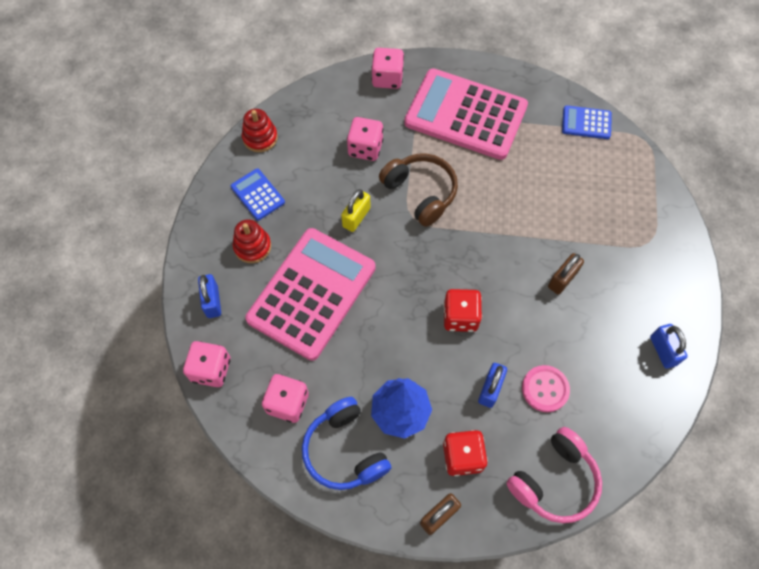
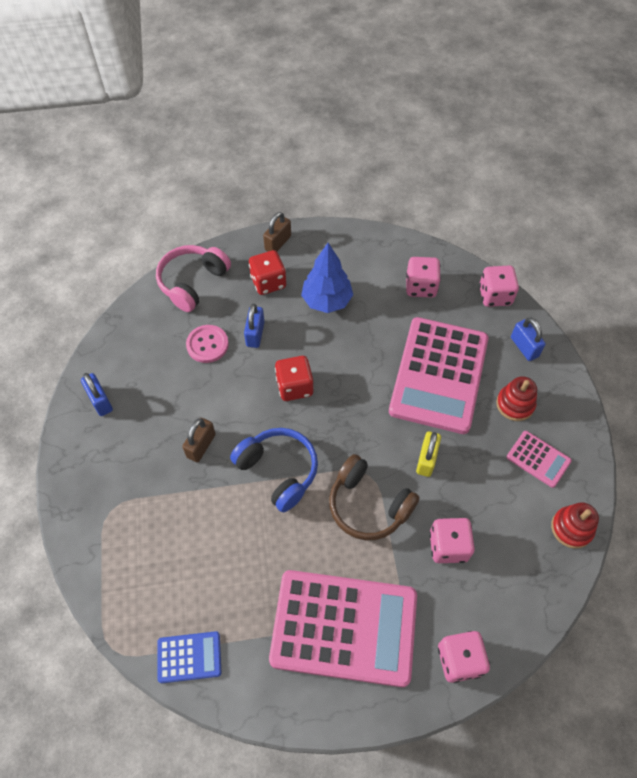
camera: 165 degrees right, 5 degrees down
blue calculator [231,168,285,220] -> pink calculator [507,431,572,488]
blue headphones [302,397,391,490] -> blue headphones moved to [230,428,318,512]

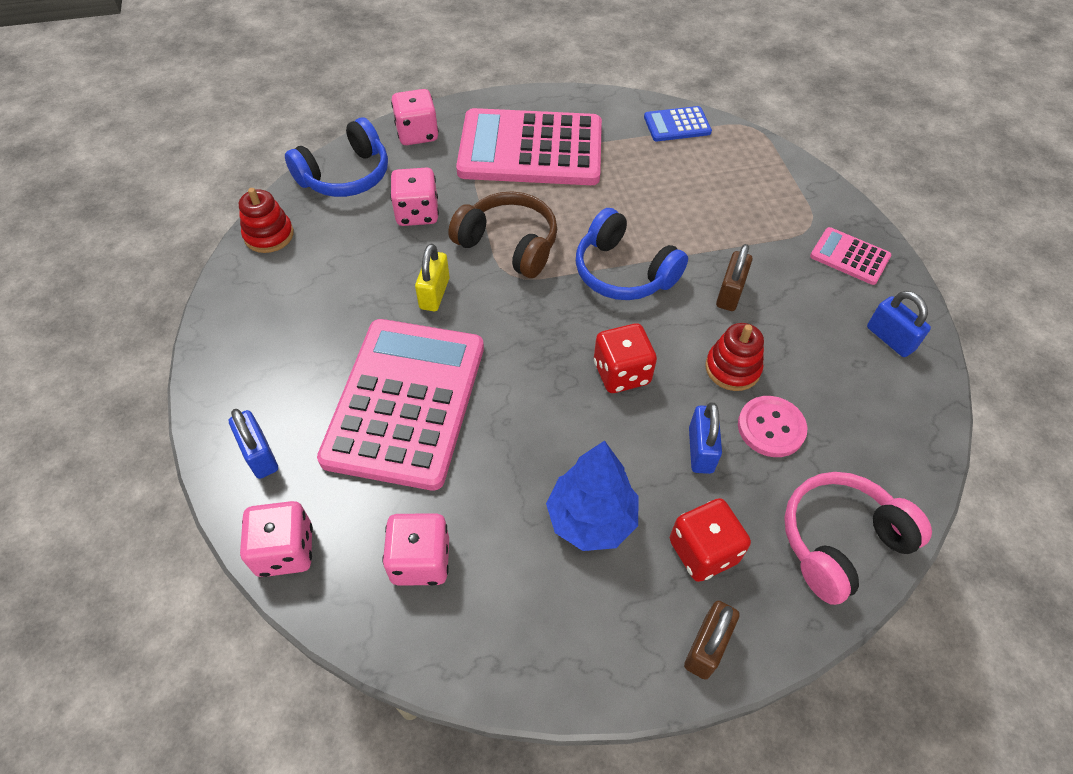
camera: 175 degrees right, 5 degrees down
pink headphones [156,245,231,312] -> pink headphones turned 150 degrees counterclockwise [784,472,932,605]
red stacking toy [496,376,537,421] -> red stacking toy moved to [705,323,764,391]
pink calculator [507,431,572,488] -> pink calculator moved to [810,227,891,285]
none -> blue headphones [285,117,388,197]

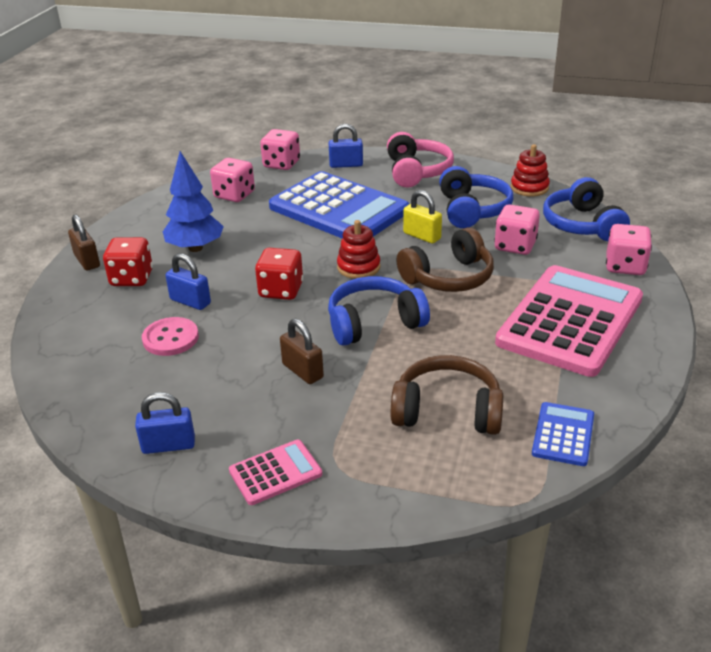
camera: 120 degrees right, 20 degrees down
pink calculator [317,319,484,491] -> blue calculator [269,171,410,238]
red stacking toy [705,323,764,391] -> red stacking toy moved to [337,220,380,279]
pink headphones [784,472,932,605] -> pink headphones moved to [387,132,454,187]
none -> brown headphones [391,355,503,435]
none -> blue headphones [439,166,513,228]

